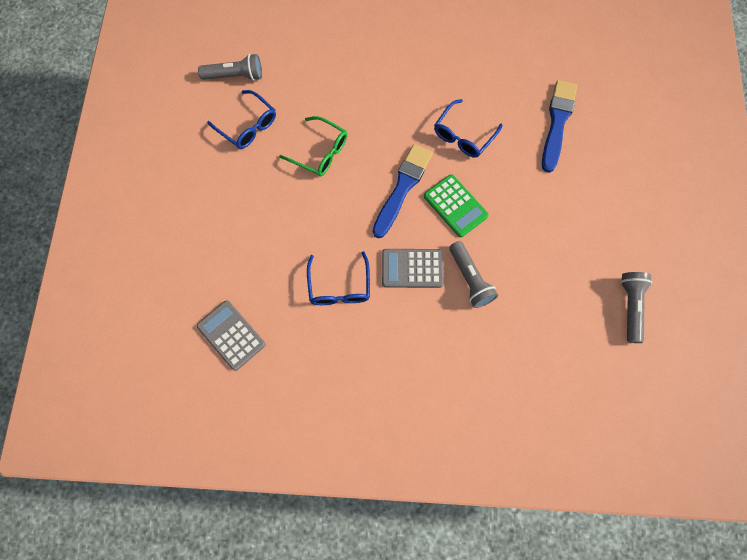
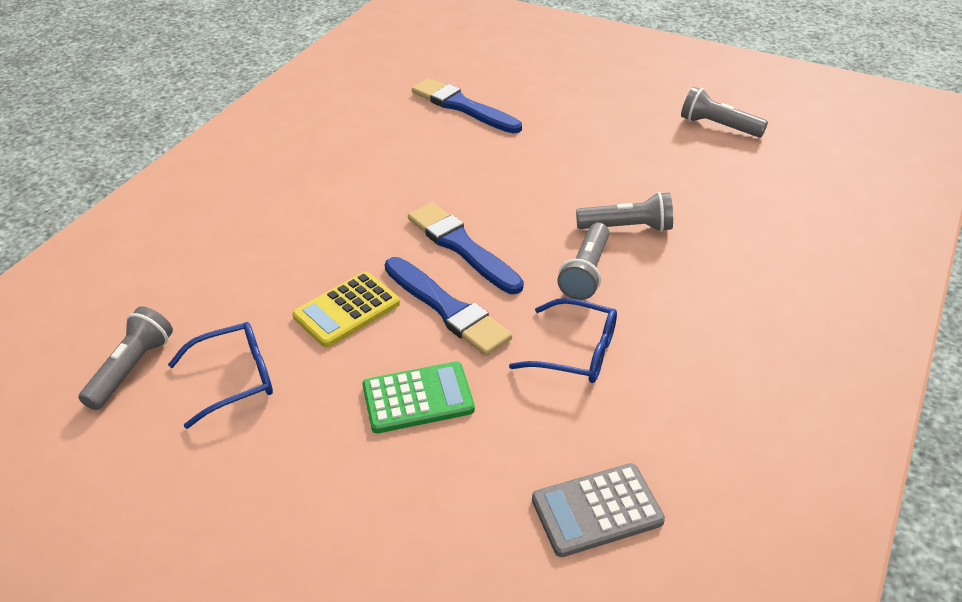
camera: 65 degrees left, 30 degrees down
green glasses [279,116,347,176] -> yellow calculator [292,272,400,347]
grey calculator [382,249,444,288] -> grey flashlight [557,223,609,300]
green calculator [424,174,489,237] -> green calculator moved to [362,362,475,433]
blue glasses [434,99,503,158] -> none
none -> blue brush [385,257,512,356]

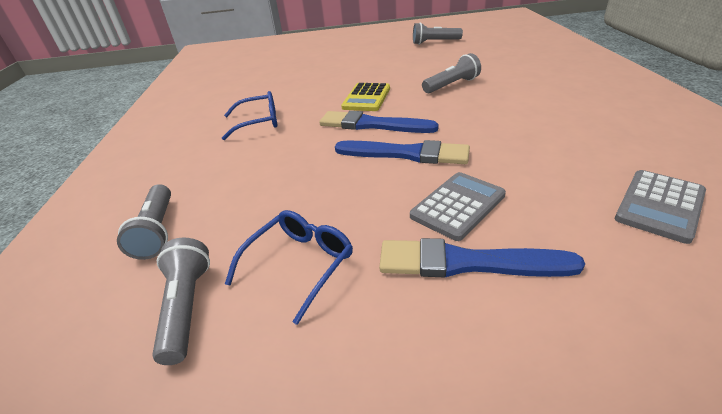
camera: 30 degrees left, 5 degrees down
yellow calculator [292,272,400,347] -> yellow calculator moved to [341,83,390,111]
green calculator [362,362,475,433] -> grey calculator [410,172,506,241]
blue brush [412,78,522,133] -> blue brush moved to [379,238,585,277]
blue glasses [509,298,617,383] -> blue glasses moved to [222,91,277,140]
grey flashlight [557,223,609,300] -> grey flashlight moved to [117,184,171,260]

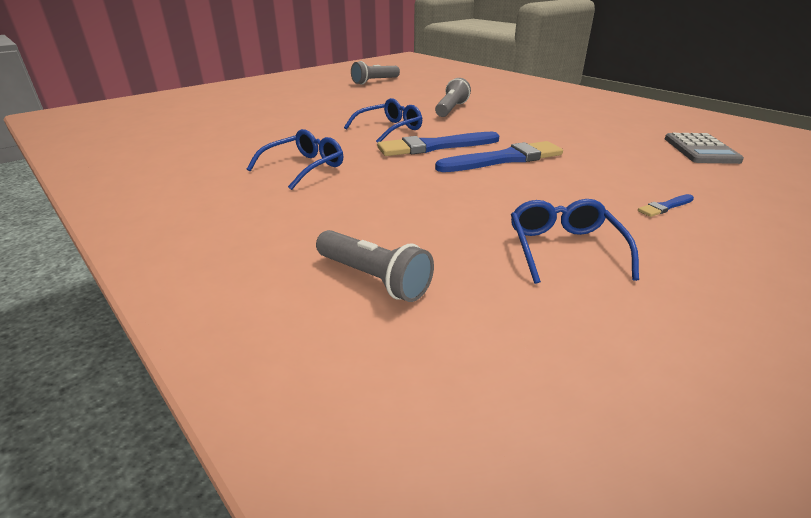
camera: 40 degrees left, 5 degrees down
grey flashlight [152,238,210,365] -> none
yellow calculator [341,83,390,111] -> blue glasses [344,98,422,143]
blue brush [379,238,585,277] -> blue brush [638,194,694,217], size x0.45
grey calculator [410,172,506,241] -> none

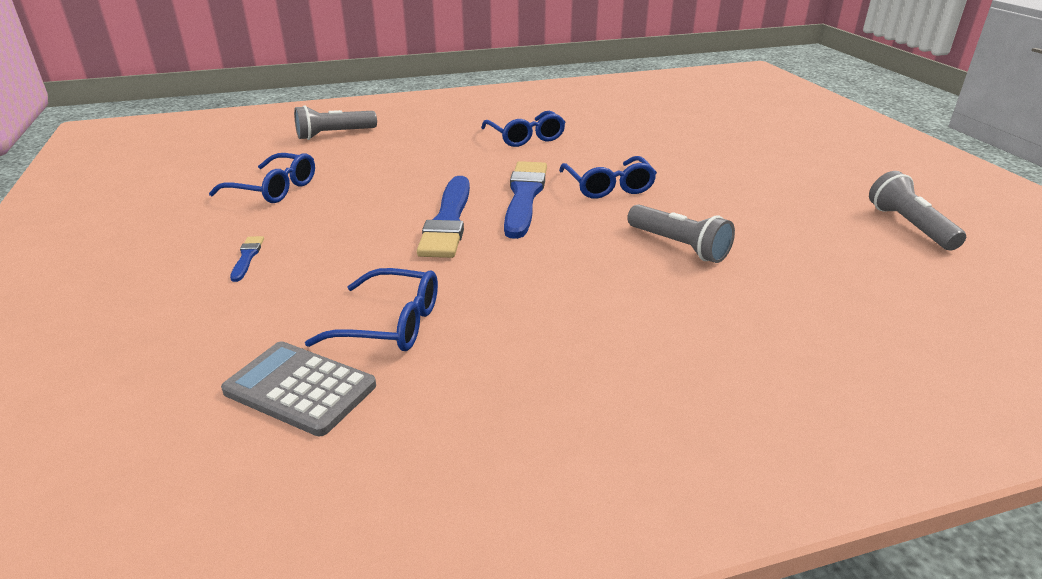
camera: 115 degrees right, 0 degrees up
none -> blue glasses [305,268,438,351]

